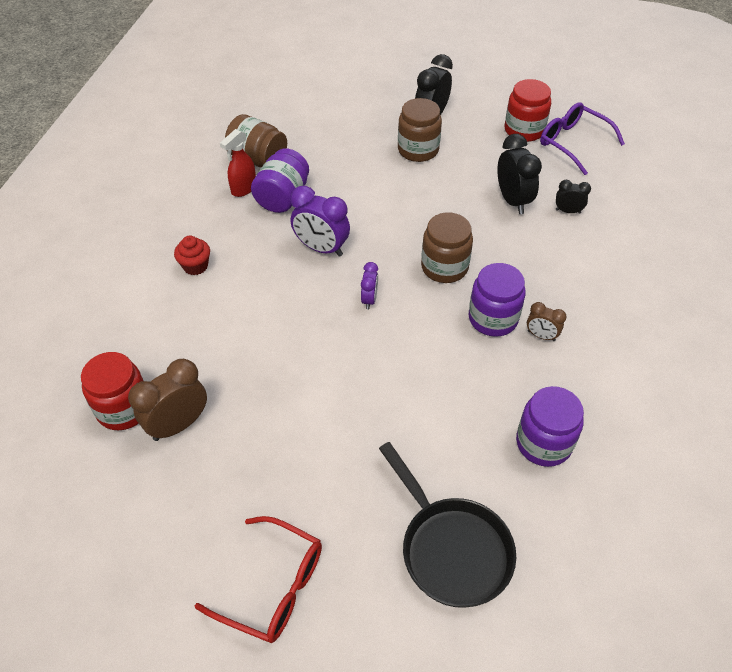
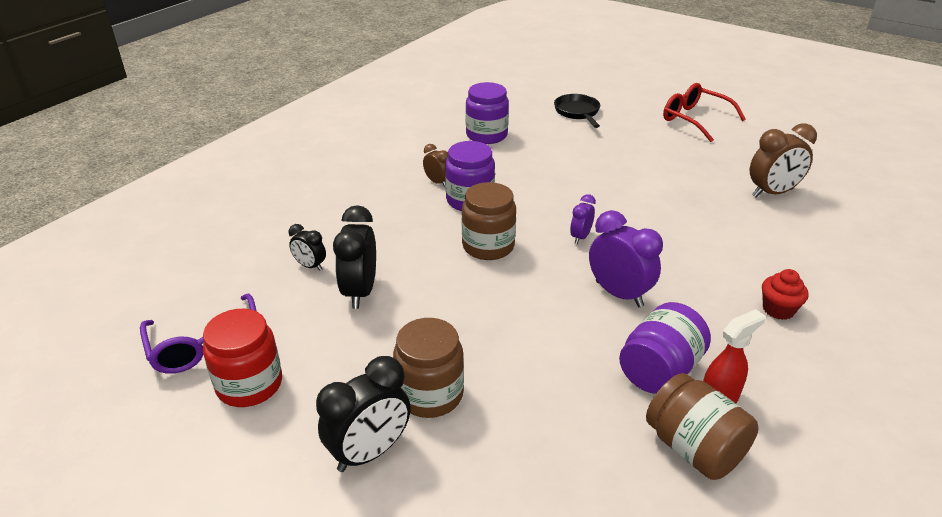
camera: 160 degrees left, 15 degrees down
red jar [81,352,144,430] -> none
black pan [379,442,516,608] -> black pan [554,94,600,128], size x0.65

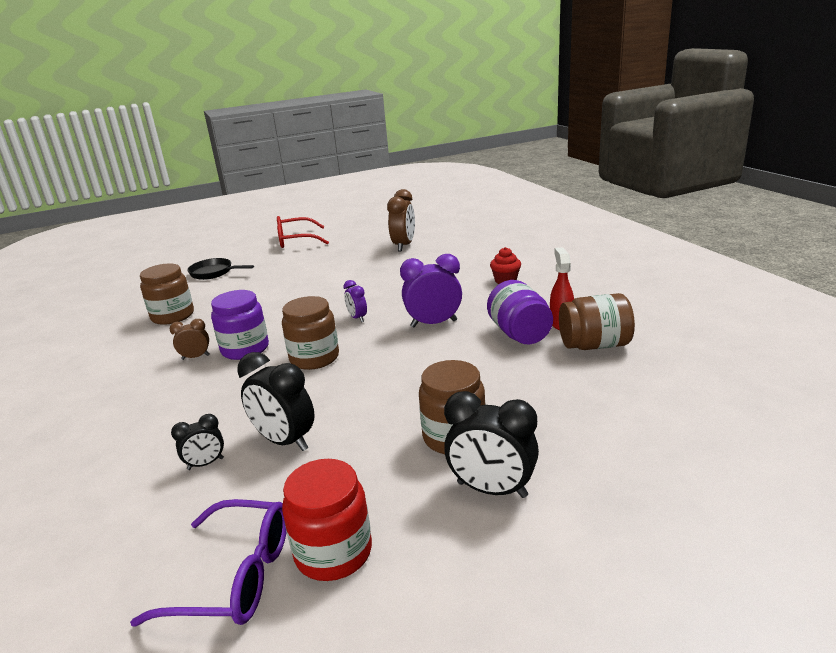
camera: 55 degrees left, 10 degrees down
black clock [316,356,411,472] -> black clock turned 120 degrees clockwise [444,391,539,498]
purple jar [466,82,509,144] -> brown jar [140,263,194,325]

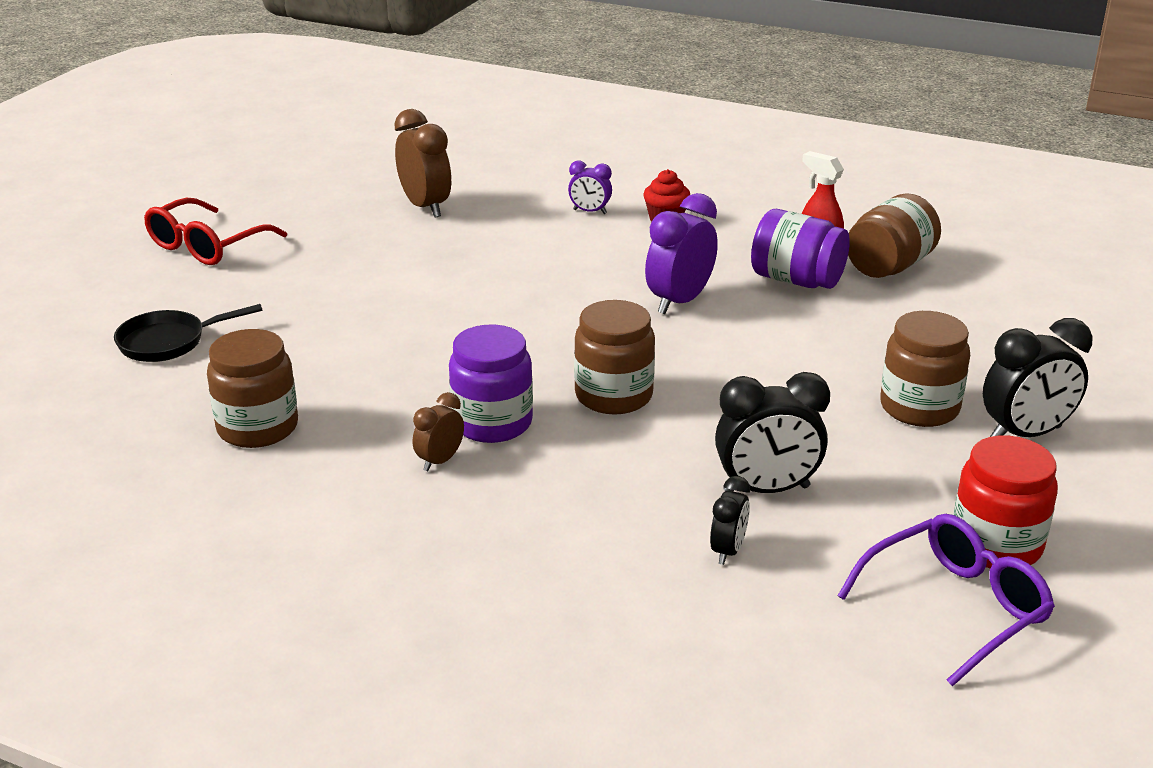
camera: 45 degrees left, 5 degrees up
purple clock [343,280,367,322] -> purple clock moved to [568,161,612,214]

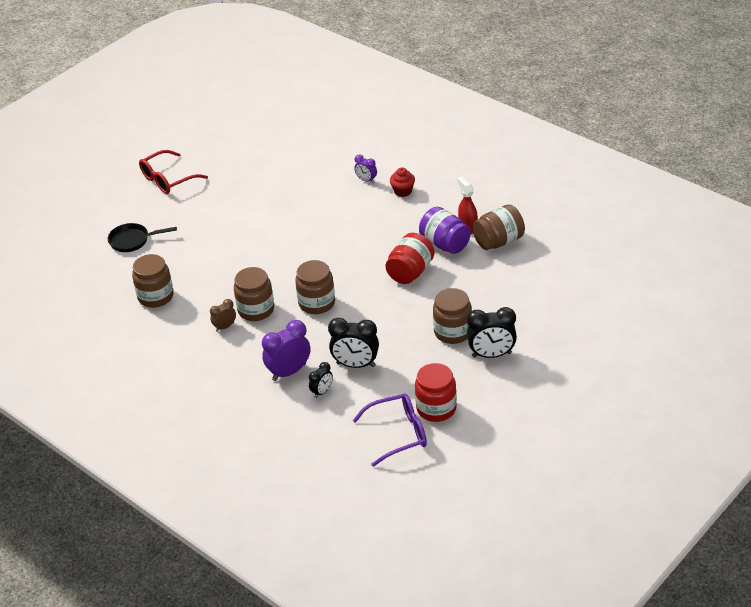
camera: 20 degrees right, 10 degrees up
brown clock [394,109,451,218] -> none
purple jar [449,324,533,443] -> brown jar [234,267,274,321]
purple clock [645,193,718,314] -> purple clock moved to [262,320,311,381]
none -> red jar [386,233,435,284]

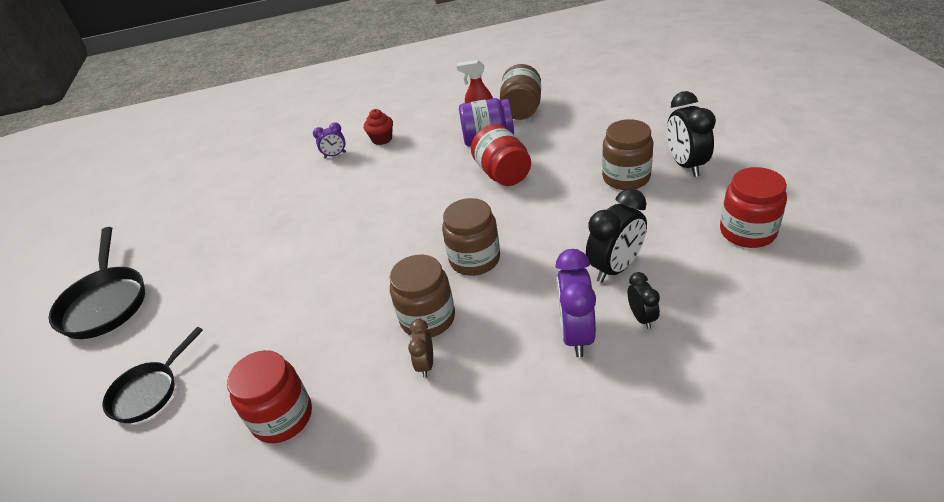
camera: 50 degrees left, 0 degrees up
brown jar [132,254,174,308] -> red jar [227,350,312,443]
red glasses [139,150,208,194] -> black pan [49,227,145,339]
purple glasses [353,393,427,467] -> none
black clock [467,307,517,358] -> black clock turned 135 degrees clockwise [667,91,716,177]

